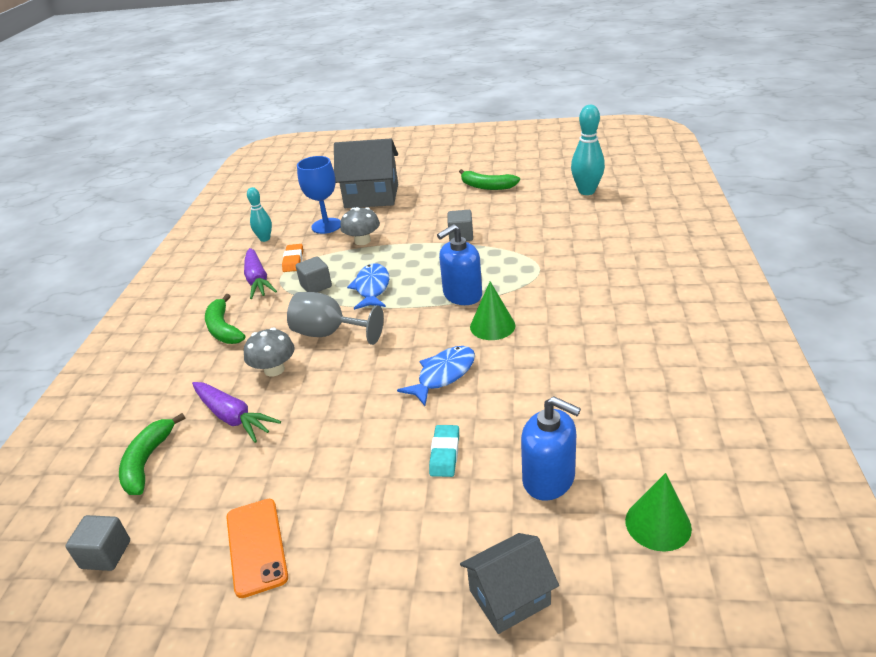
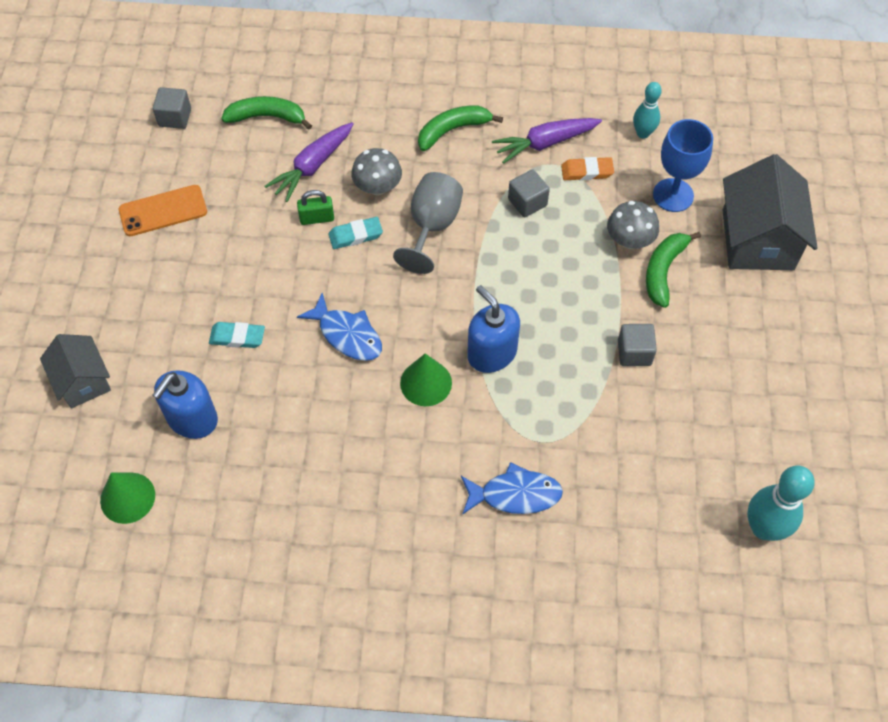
camera: 85 degrees right, 25 degrees up
blue fish [347,263,389,310] -> blue fish moved to [461,462,563,514]
green banana [459,169,520,190] -> green banana moved to [646,232,701,308]
none -> green padlock [297,190,334,225]
none -> turquoise eraser [329,217,383,249]

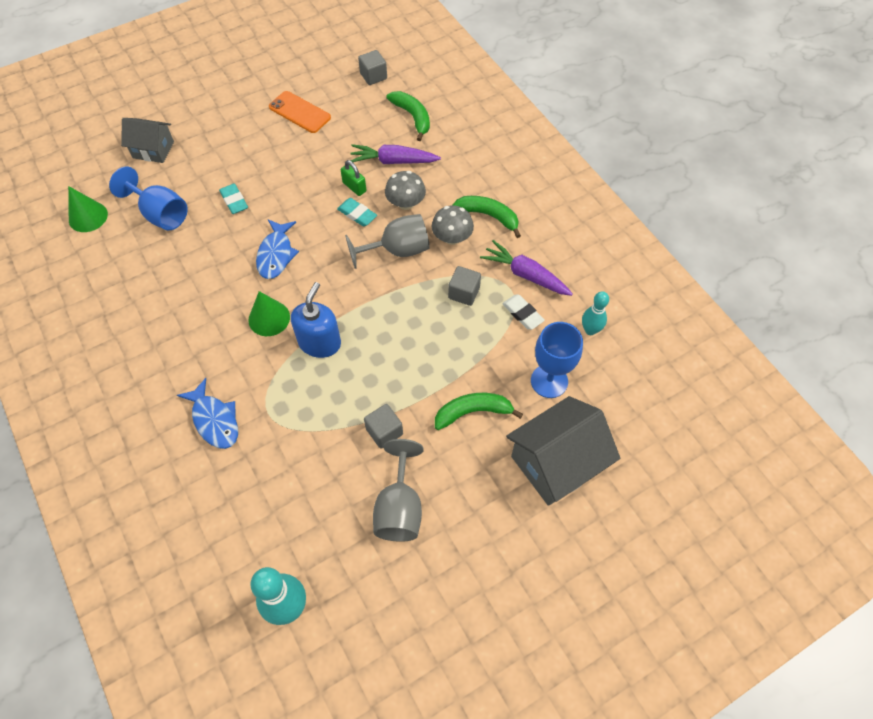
camera: 55 degrees right, 0 degrees up
grey house [40,334,111,408] -> grey house turned 75 degrees clockwise [121,118,174,163]
blue soap dispenser [152,370,218,439] -> blue goblet [109,166,188,230]
orange eraser [561,157,614,181] -> white eraser [502,295,545,330]
grey mushroom [607,201,659,249] -> grey mushroom moved to [432,205,474,245]
none -> grey goblet [373,439,424,542]

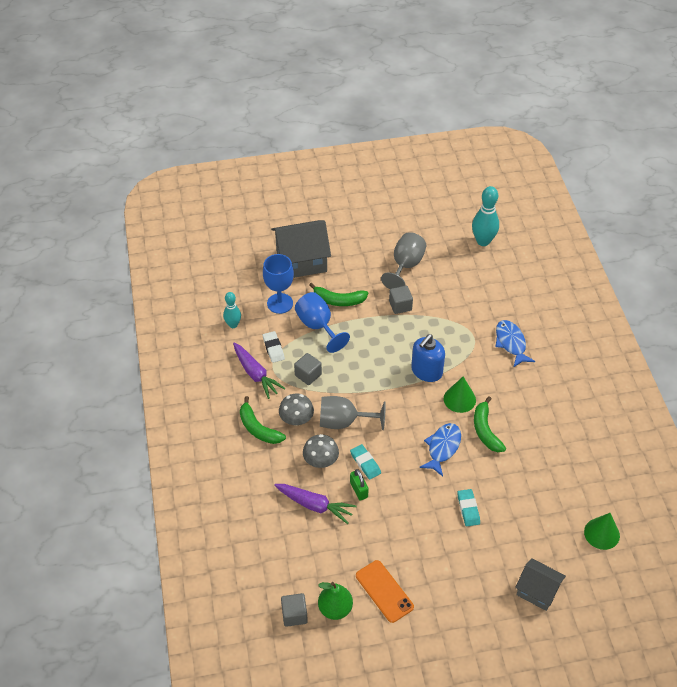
camera: 160 degrees left, 10 degrees down
blue goblet [109,166,188,230] -> blue goblet moved to [295,292,350,353]
green banana [386,91,430,141] -> green banana moved to [474,396,506,452]
none -> green pear [318,582,353,620]

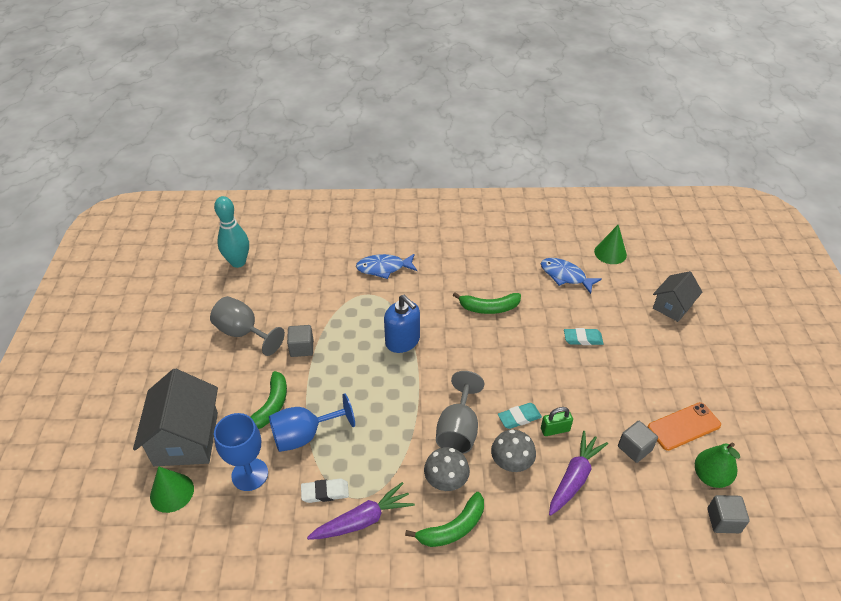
camera: 80 degrees left, 5 degrees down
turquoise bowling pin [223,292,241,328] -> none
grey cube [294,353,322,385] -> grey cube moved to [618,421,658,463]
blue fish [420,423,461,477] -> blue fish moved to [541,258,602,294]
green cone [444,377,476,413] -> green cone moved to [150,466,194,513]

